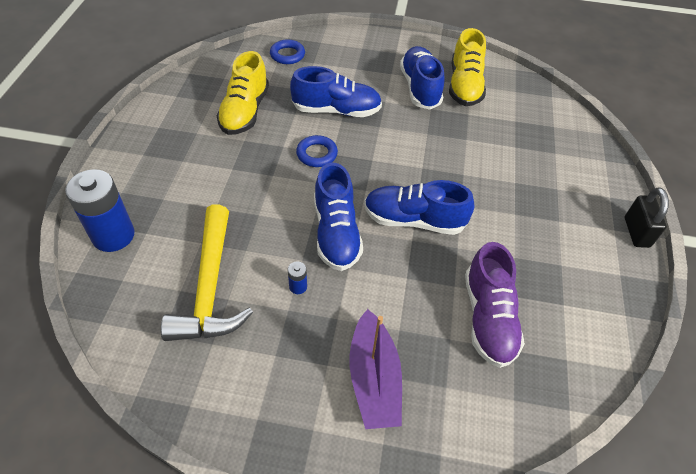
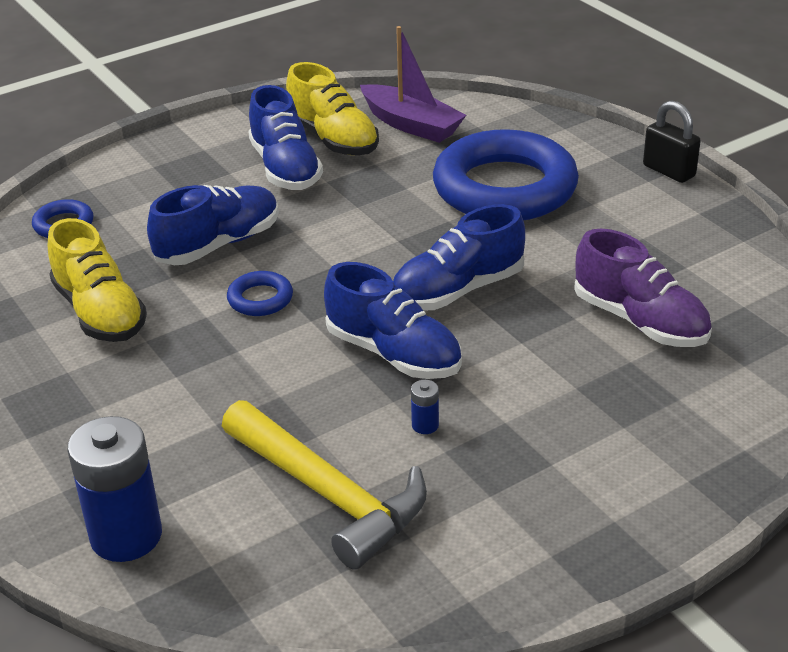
camera: 40 degrees left, 15 degrees down
purple boat [349,309,402,429] -> purple boat moved to [360,26,466,143]
blue shoe [400,46,445,110] -> blue shoe turned 150 degrees counterclockwise [248,85,323,190]
none -> blue ring [433,129,579,220]

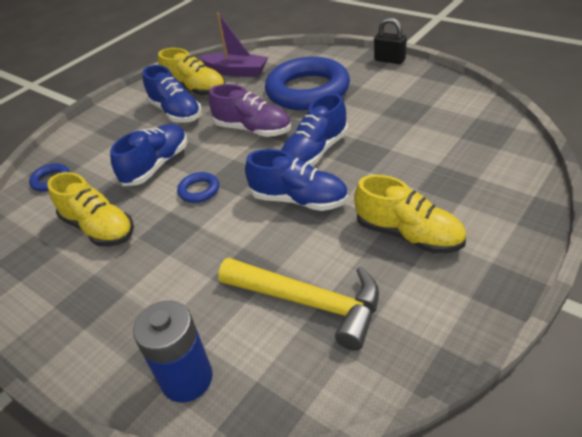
camera: 15 degrees left, 5 degrees up
blue battery [411,380,439,434] -> none
purple shoe [574,229,712,347] -> purple shoe moved to [209,84,291,137]
none -> yellow shoe [354,175,466,254]

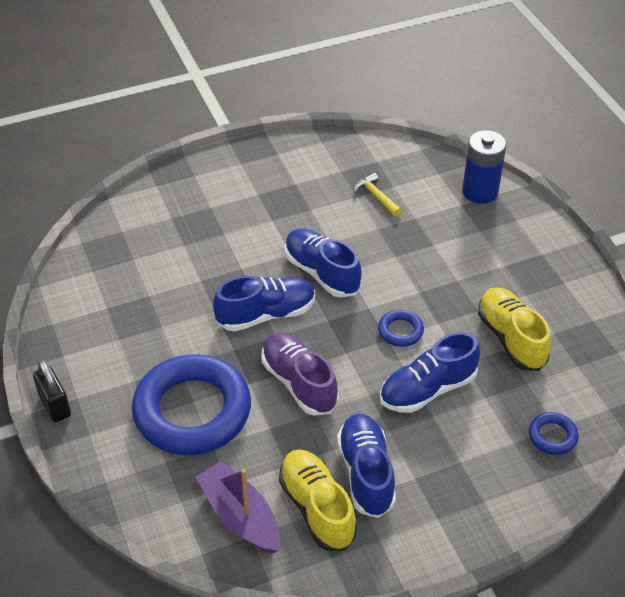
camera: 155 degrees left, 5 degrees up
yellow hammer [218,258,379,351] -> yellow hammer [354,173,402,216], size x0.47
yellow shoe [354,175,466,254] -> none

